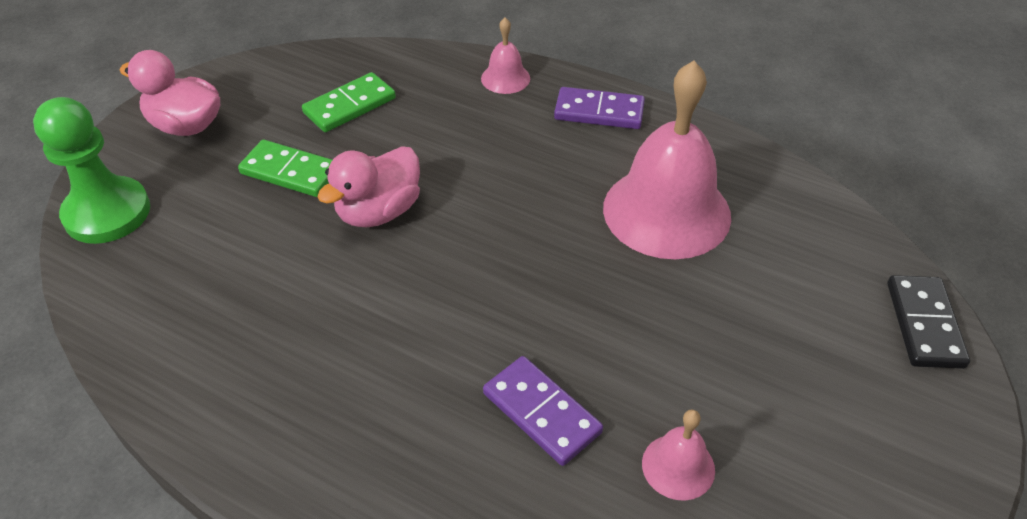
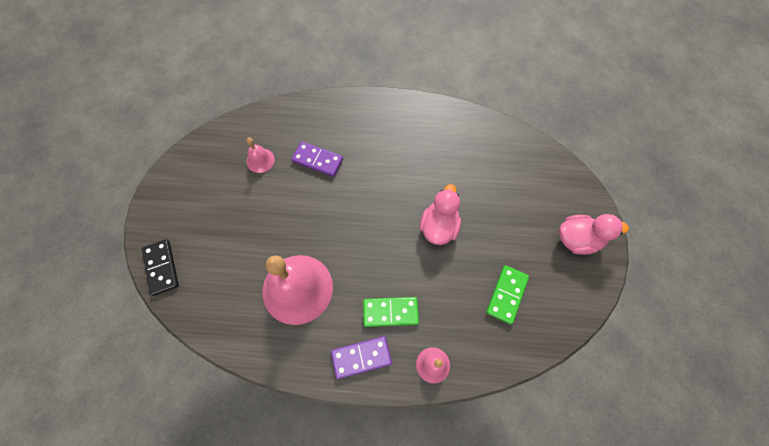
camera: 155 degrees right, 20 degrees up
green pawn [33,97,150,244] -> none
green domino [238,140,332,197] -> green domino moved to [363,297,419,327]

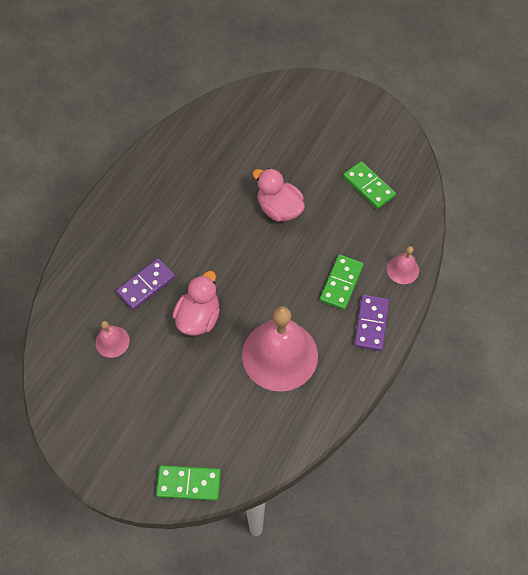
camera: 65 degrees left, 5 degrees down
black domino [142,239,179,296] -> green domino [156,465,221,501]
pink duck [559,214,629,255] -> pink duck moved to [172,271,220,336]

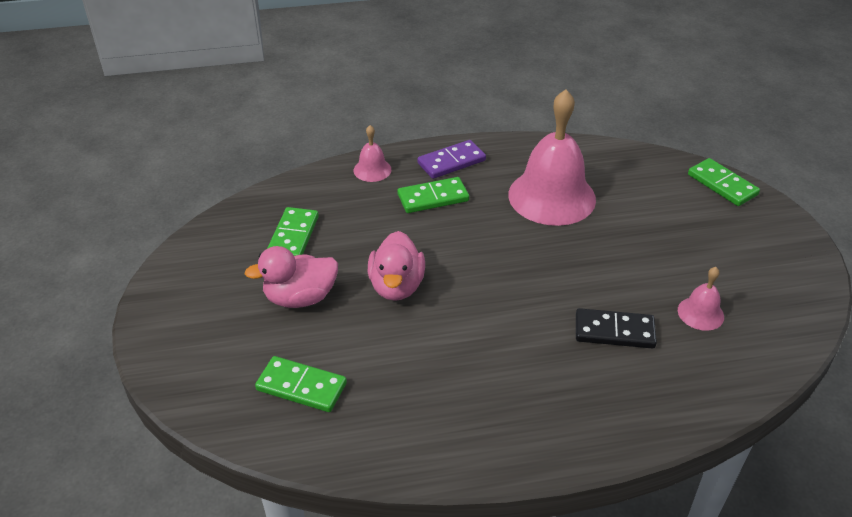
camera: 130 degrees left, 20 degrees down
purple domino [116,258,175,310] -> black domino [576,308,657,349]
pink duck [172,271,220,336] -> pink duck moved to [244,246,338,308]
none -> green domino [255,356,347,412]

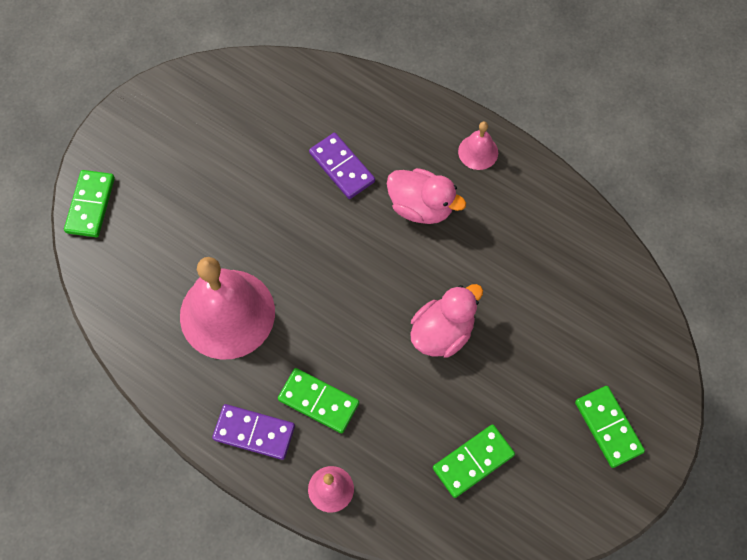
camera: 135 degrees left, 25 degrees up
pink duck [244,246,338,308] -> pink duck moved to [387,168,466,224]
green domino [255,356,347,412] -> green domino moved to [575,386,645,468]
black domino [576,308,657,349] -> purple domino [309,133,375,199]
pink bell [678,267,724,331] -> pink bell moved to [458,121,498,170]

